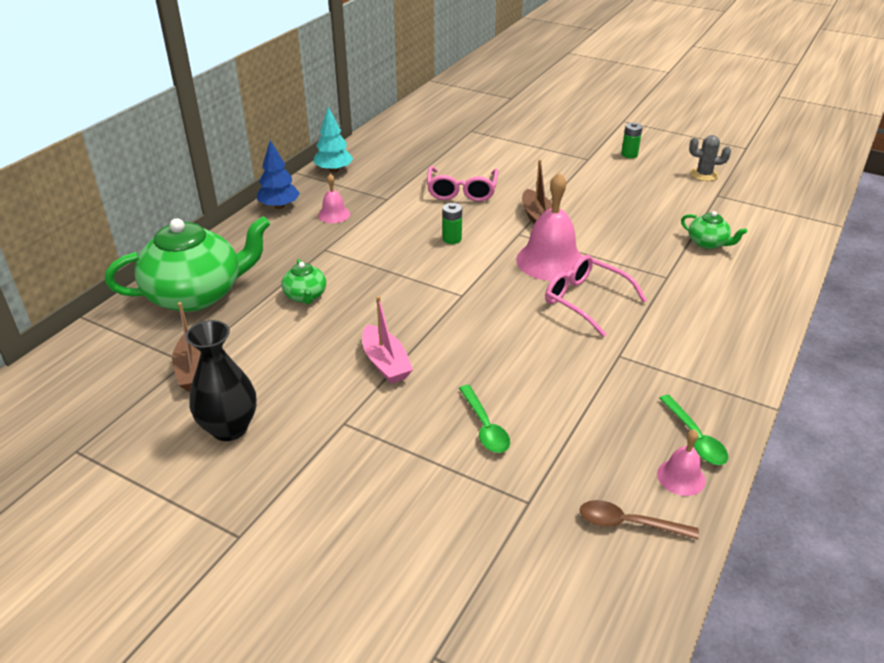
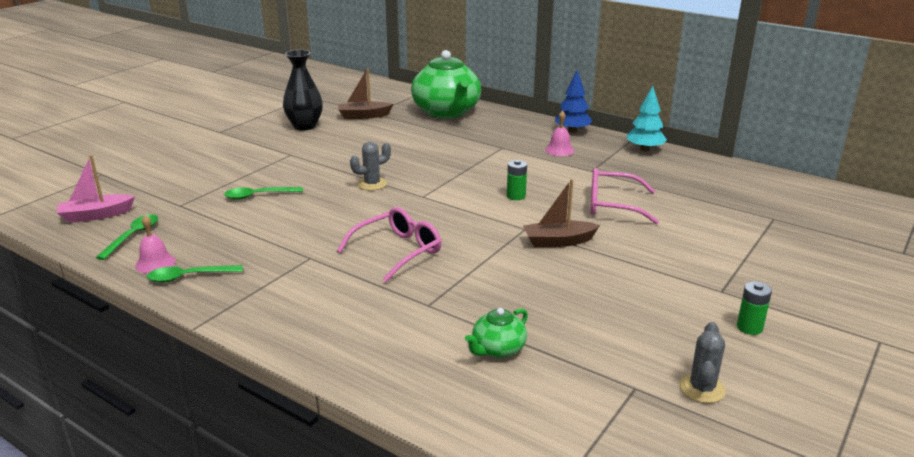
camera: 95 degrees right, 10 degrees down
green teapot [282,259,326,304] -> none
pink boat [362,296,413,384] -> pink boat moved to [57,155,135,223]
pink bell [516,172,582,281] -> none
brown spoon [580,500,699,540] -> green spoon [96,214,158,260]
none -> grey cactus [350,142,391,191]

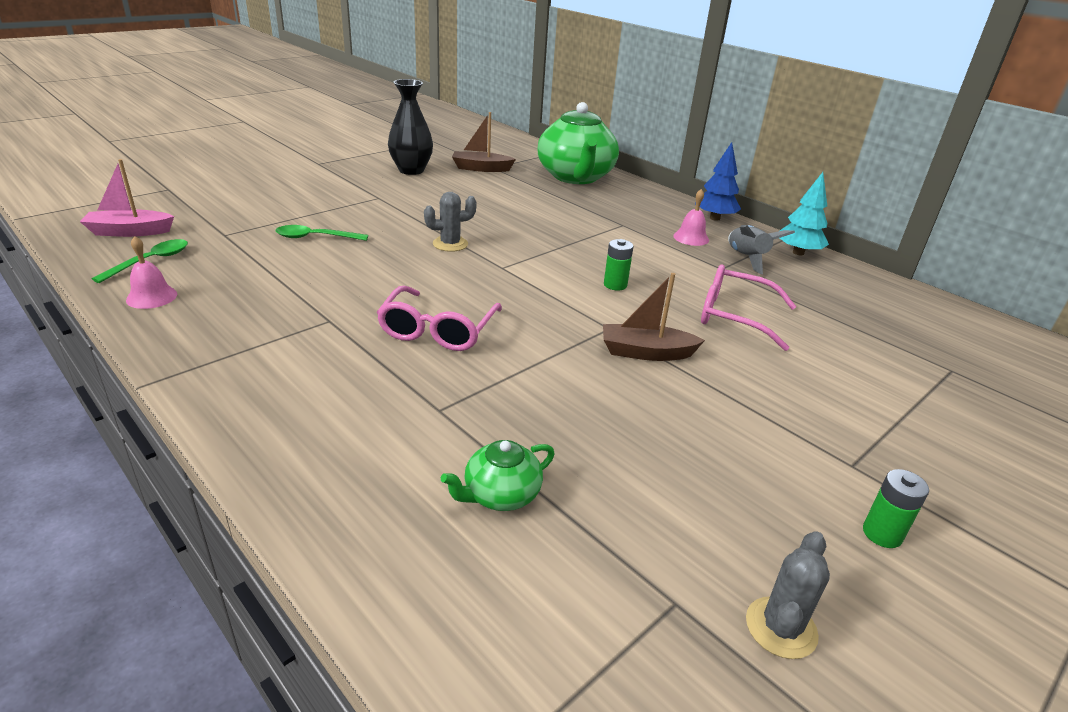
camera: 10 degrees right, 5 degrees up
green spoon [147,265,243,283] -> none
pink glasses [337,207,441,283] -> pink glasses turned 135 degrees clockwise [376,286,502,351]
none -> grey rocket [728,225,795,274]

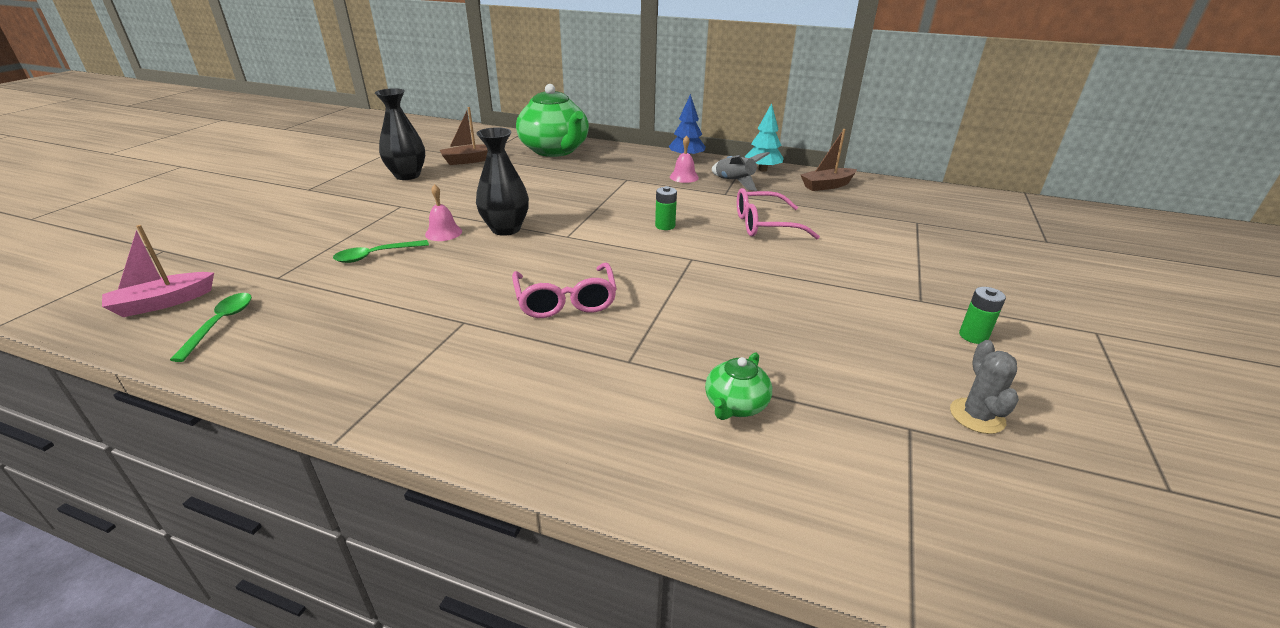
camera: 25 degrees left, 0 degrees up
pink bell [126,236,177,309] -> pink bell moved to [425,184,462,241]
grey cactus [424,192,477,252] -> black vase [476,127,529,236]
brown boat [603,273,705,361] -> brown boat moved to [801,129,857,191]

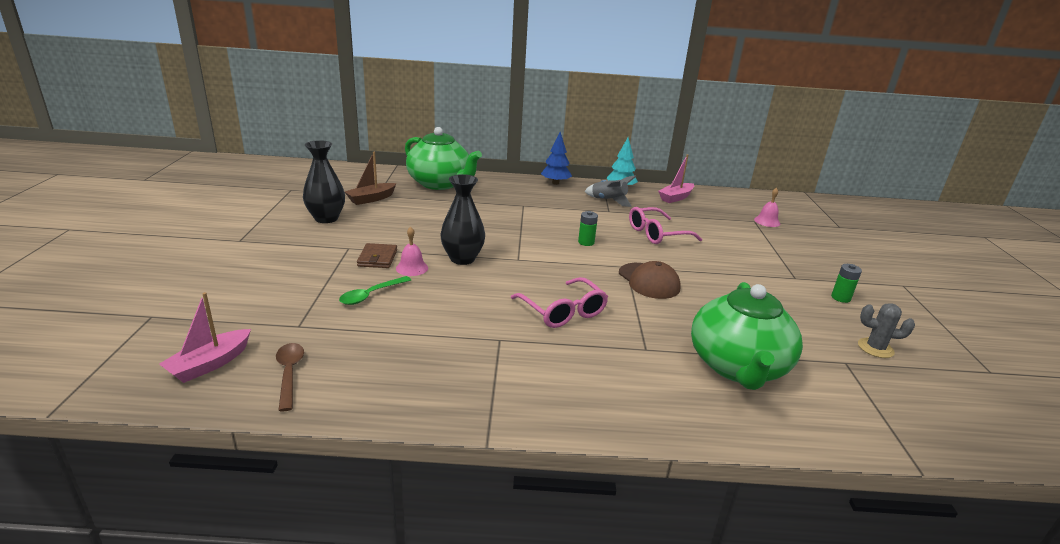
camera: 20 degrees left, 5 degrees down
green spoon [170,293,252,362] -> brown spoon [276,343,304,411]
pink bell [670,135,699,183] -> pink bell moved to [754,188,780,227]
green teapot [705,352,772,420] -> green teapot [691,282,803,390], size x2.22
brown boat [801,129,857,191] -> pink boat [658,154,694,203]
grey cactus [950,340,1019,434] -> grey cactus turned 60 degrees counterclockwise [858,303,915,358]
none -> brown wallet [357,243,397,268]
none -> brown cap [619,261,681,299]

